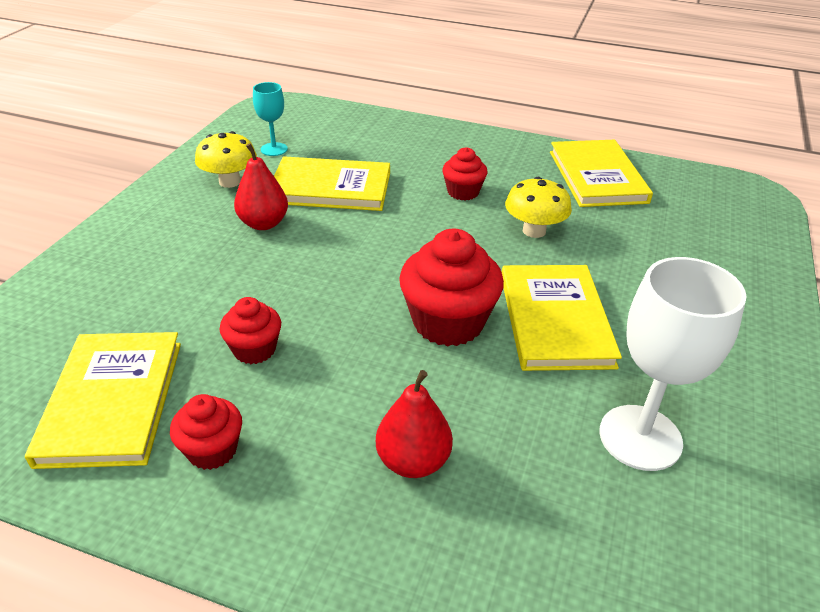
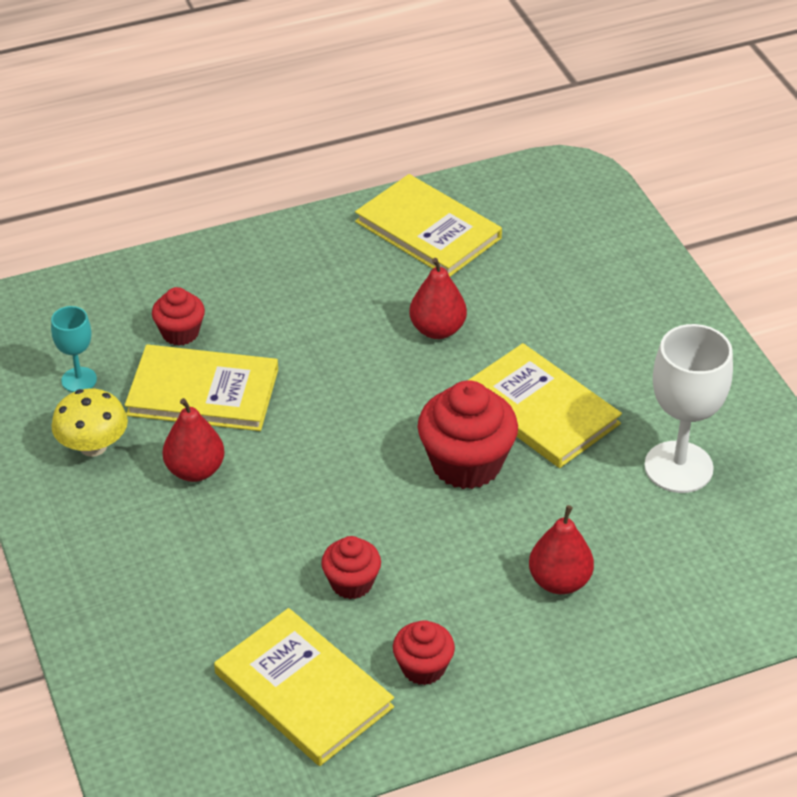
camera: 40 degrees left, 5 degrees up
yellow book [274,156,390,211] -> yellow book turned 45 degrees clockwise [125,345,278,431]
red cupcake [442,147,487,201] -> red cupcake moved to [152,287,205,345]
yellow mushroom [505,177,572,238] -> red pear [409,258,467,339]

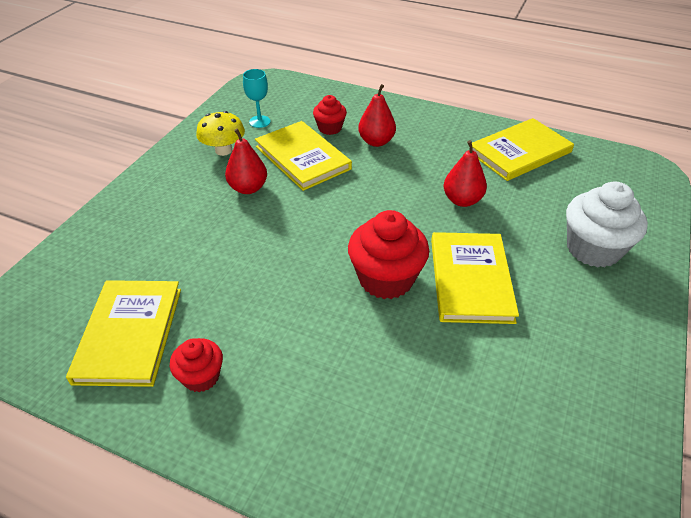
camera: 45 degrees right, 0 degrees up
red cupcake [321,536,381,599] -> none
yellow book [355,174,502,277] -> yellow book turned 60 degrees clockwise [472,118,574,181]
red pear [529,505,594,594] -> red pear moved to [358,84,396,147]
white goblet [644,324,733,493] -> none
none -> white cupcake [566,181,648,267]

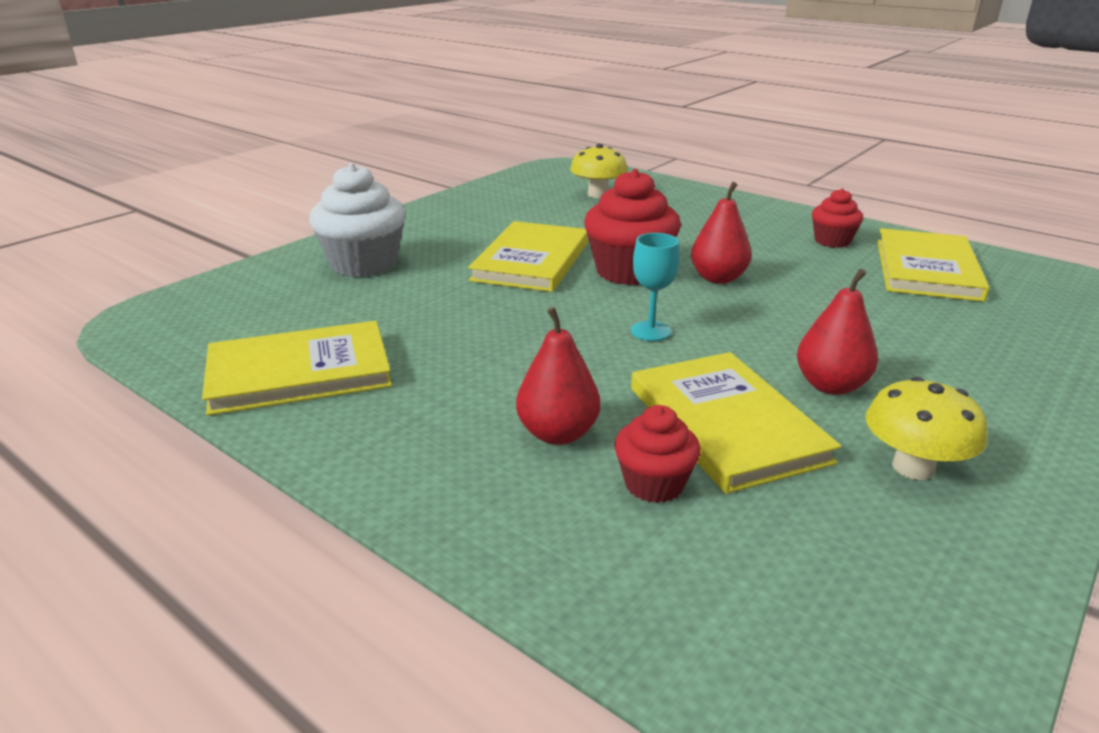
camera: 165 degrees left, 15 degrees down
turquoise goblet [243,69,271,128] -> turquoise goblet moved to [631,233,680,341]
red pear [444,140,487,207] -> red pear moved to [691,182,752,284]
none -> yellow mushroom [570,144,628,198]

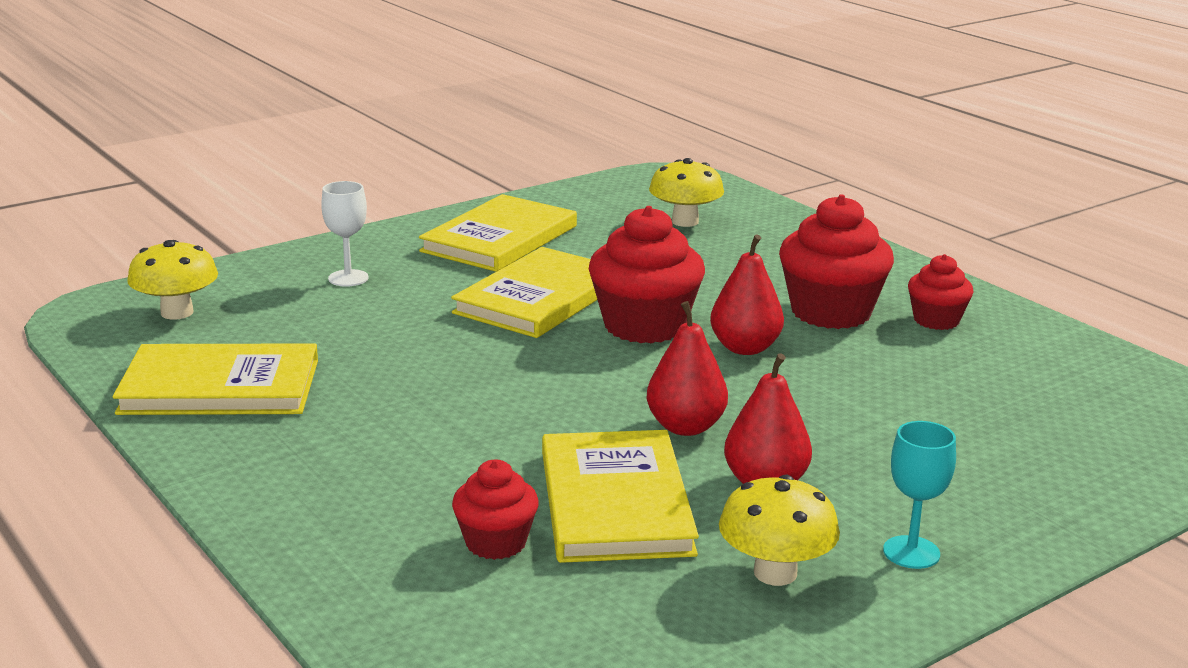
camera: 15 degrees right, 5 degrees down
white cupcake [309,163,405,277] -> white goblet [321,181,369,287]
red pear [516,307,600,445] -> red pear moved to [646,301,728,436]
turquoise goblet [631,233,680,341] -> turquoise goblet moved to [883,421,956,569]
yellow book [877,228,990,302] -> yellow book moved to [419,194,577,272]
none -> yellow mushroom [127,240,218,320]
none -> red cupcake [779,195,894,329]

